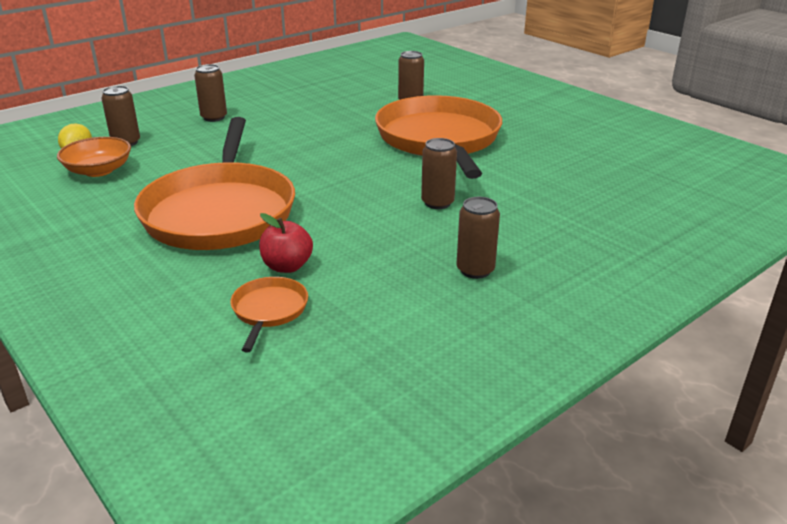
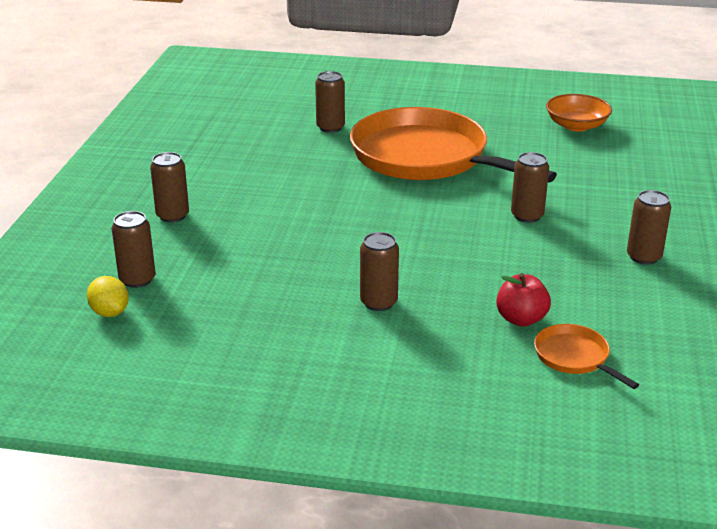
camera: 40 degrees left, 0 degrees up
orange bowl [57,137,131,177] -> orange bowl moved to [546,94,612,131]
orange pan [134,117,295,250] -> brown can [360,232,399,311]

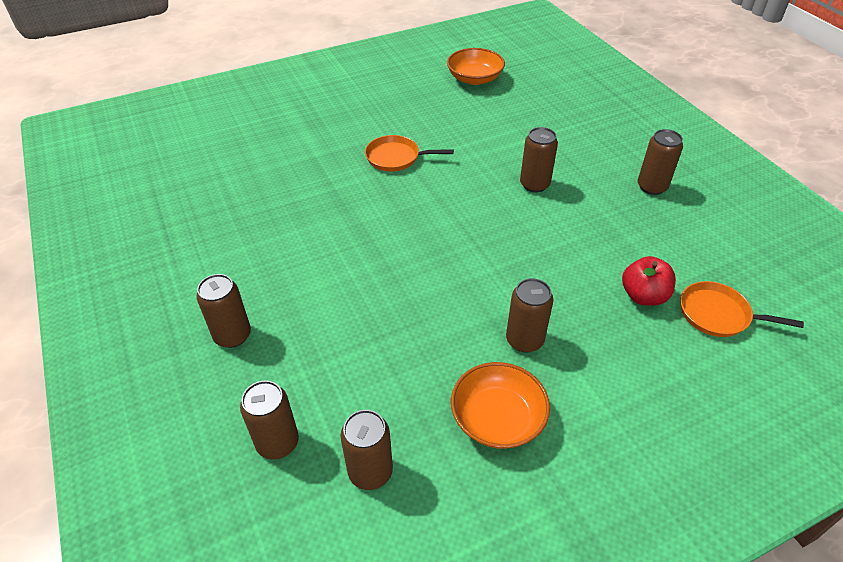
camera: 35 degrees left, 15 degrees up
yellow lemon [87,276,129,317] -> none
brown can [315,71,345,133] -> brown can moved to [340,410,393,490]
orange pan [350,107,557,182] -> orange pan [365,135,454,171], size x0.41
none -> orange bowl [451,362,550,449]

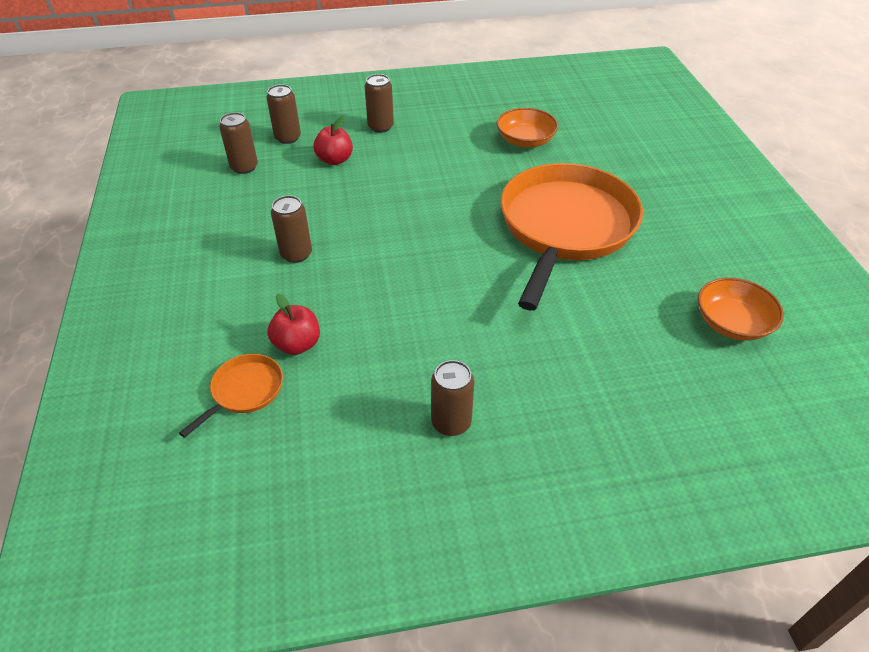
camera: 105 degrees right, 0 degrees up
orange pan [365,135,454,171] -> orange pan [500,163,643,311], size x2.46
orange bowl [451,362,550,449] -> orange bowl moved to [497,108,558,148]
brown can [520,127,558,192] -> none
none -> red apple [313,116,353,165]

